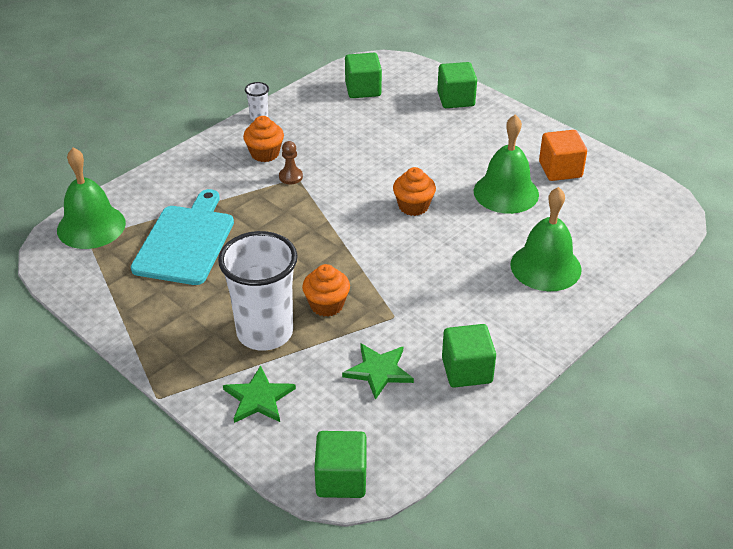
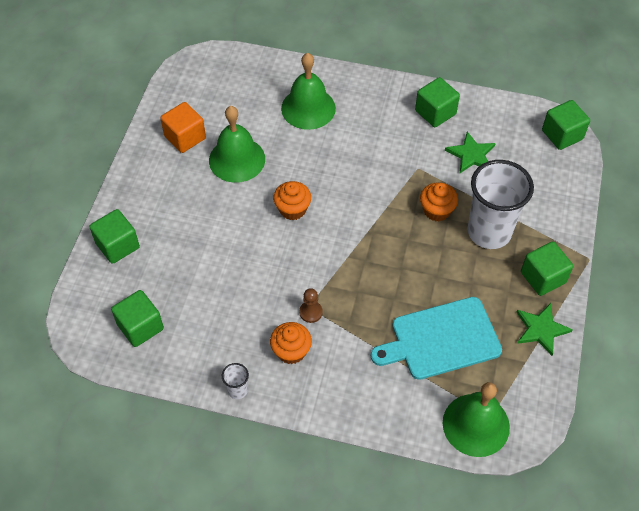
camera: 120 degrees left, 15 degrees up
green star [223,365,296,423] -> green star moved to [516,303,573,356]
none -> green cube [521,241,573,296]

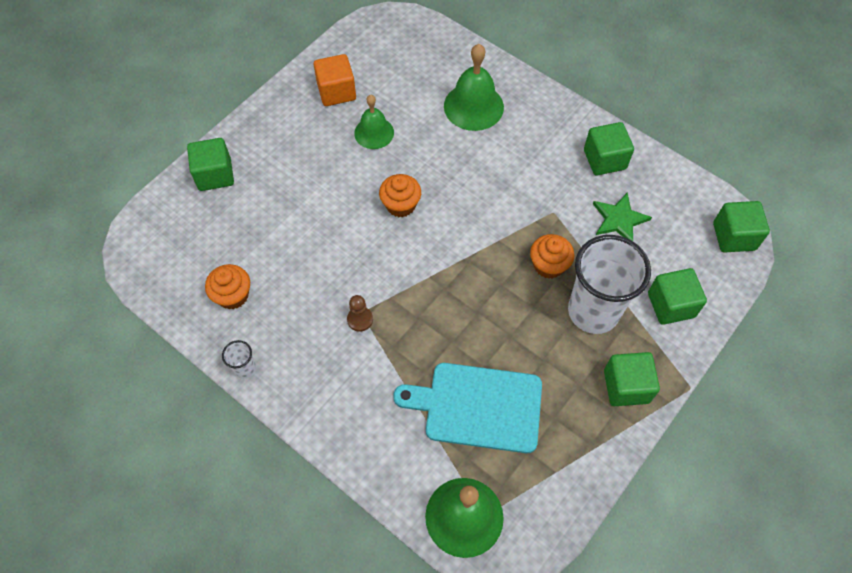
camera: 25 degrees right, 5 degrees up
green cube [111,290,164,347] -> green cube moved to [648,268,707,325]
green bell [209,106,265,183] -> green bell [354,95,394,149], size x0.65
orange cupcake [270,322,312,364] -> orange cupcake moved to [205,264,250,309]
green star [516,303,573,356] -> none

